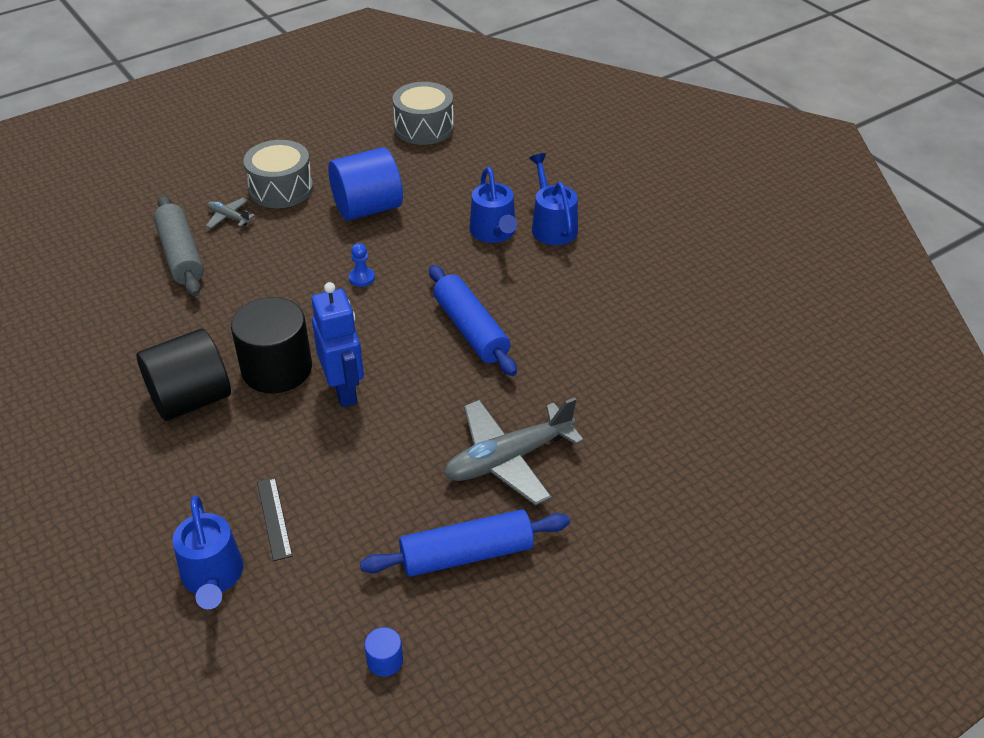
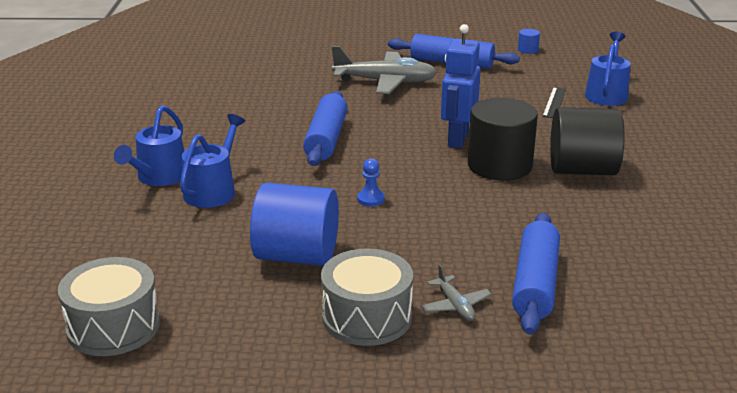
camera: 145 degrees left, 15 degrees down
grey rolling pin [154,195,204,296] -> blue rolling pin [512,212,560,335]

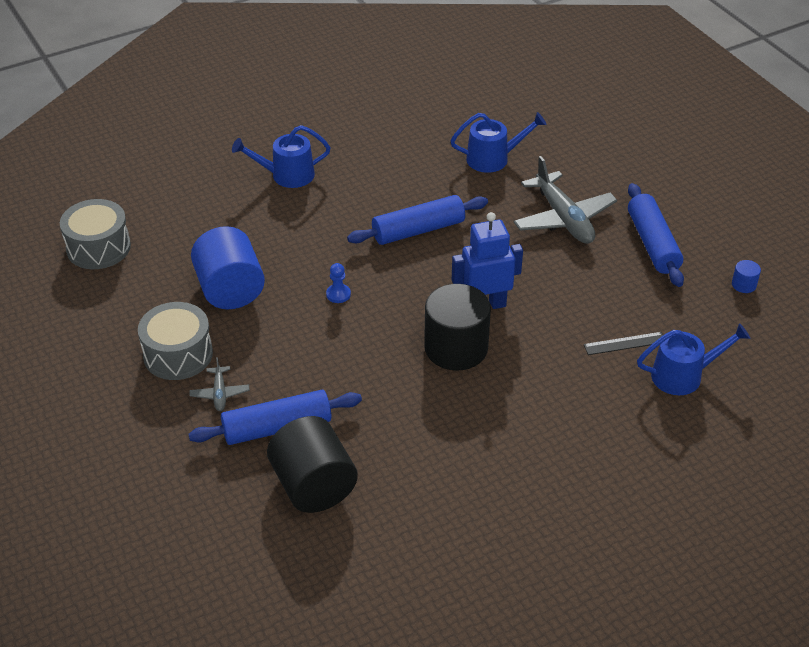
camera: 60 degrees right, 15 degrees up
blue watering can [180,114,245,208] -> blue watering can moved to [450,112,547,173]
grey plane [421,264,491,321] -> grey plane turned 45 degrees counterclockwise [189,357,250,411]
black cylinder [550,107,624,175] -> black cylinder moved to [267,416,358,513]

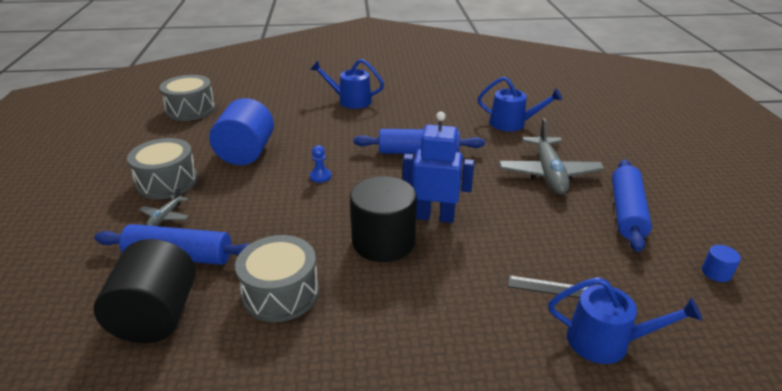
camera: 25 degrees right, 10 degrees down
none -> grey drum [235,235,319,322]

